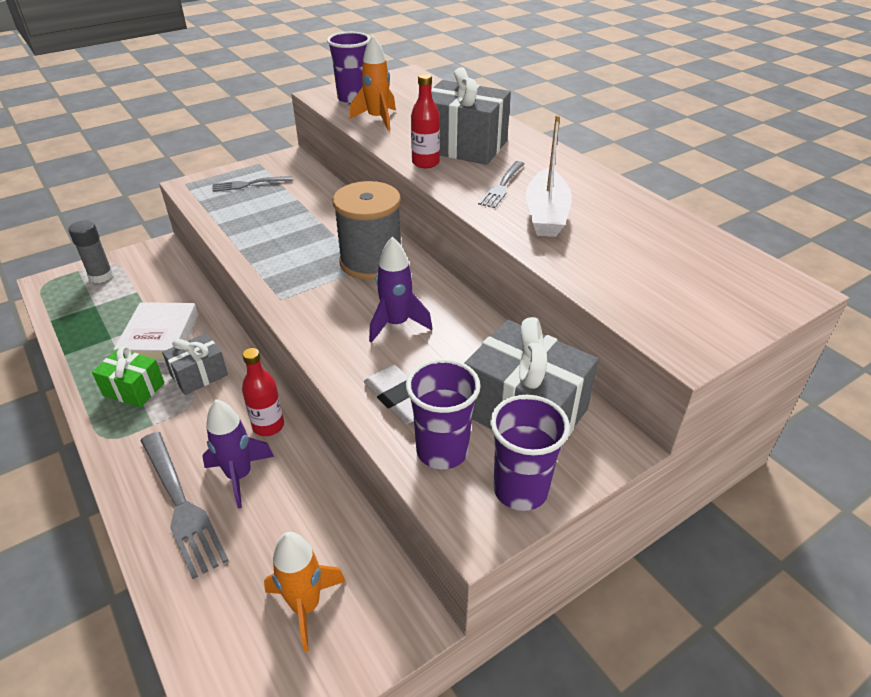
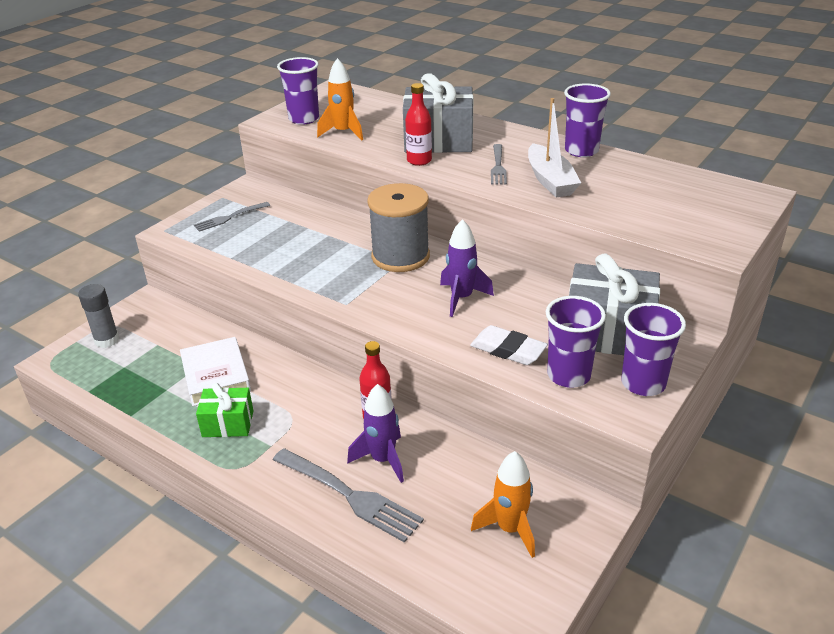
camera: 20 degrees left, 5 degrees down
grey gift [162,333,228,395] -> none
none -> purple cup [564,83,611,157]

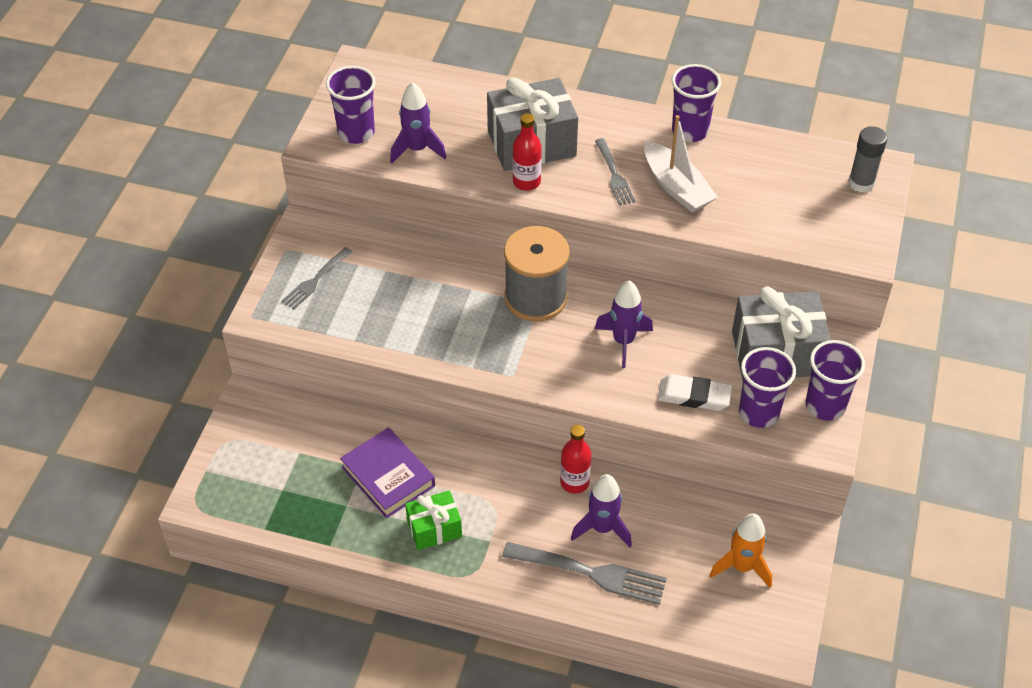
camera: 20 degrees left, 15 degrees up
grey glue stick [78,284,119,348] -> grey glue stick moved to [848,126,887,193]
white book [180,337,251,406] -> purple book [340,427,435,518]
orange rocket [317,58,363,141] -> purple rocket [390,82,447,163]

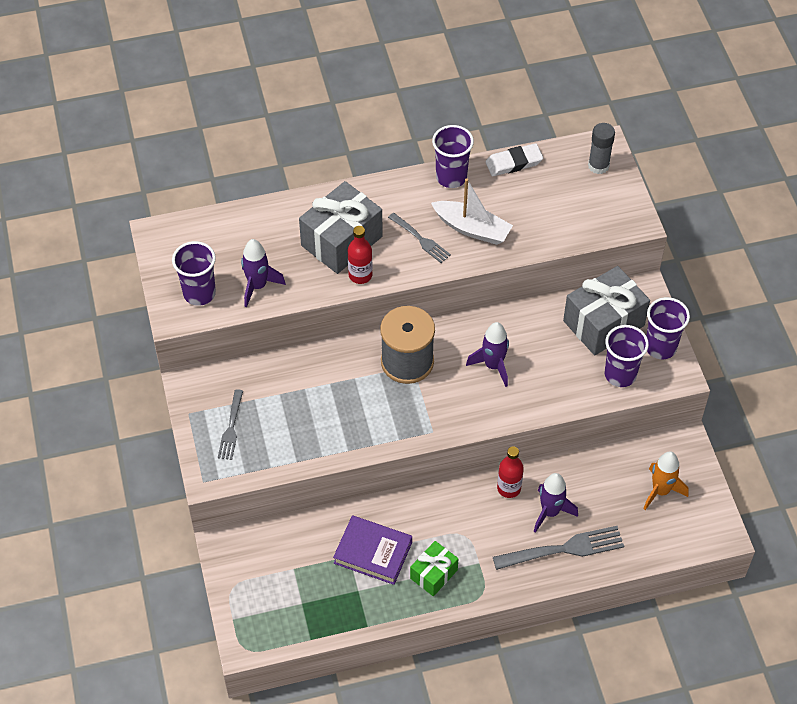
camera: 30 degrees left, 5 degrees up
white eraser [657,374,732,411] -> white eraser moved to [485,143,543,176]

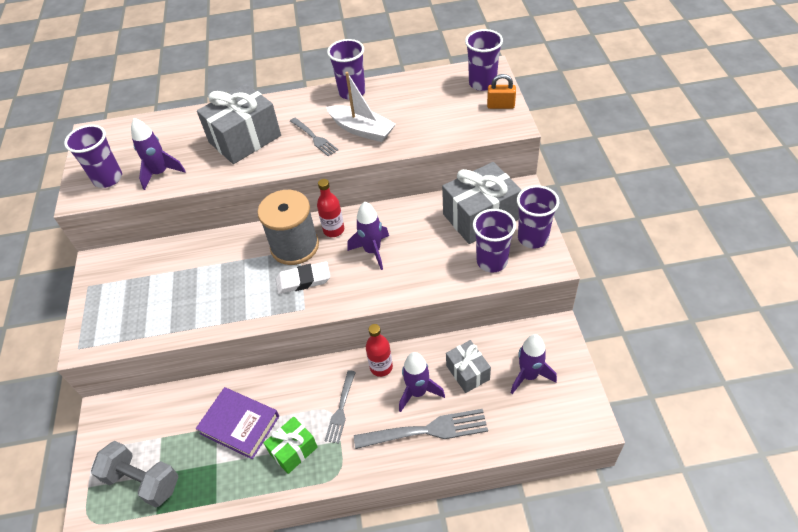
camera: 10 degrees right, 5 degrees down
grey fork [218,389,243,460] -> grey fork moved to [325,370,356,444]
red bottle [348,226,372,284] -> red bottle moved to [317,179,344,237]
white eraser [485,143,543,176] -> white eraser moved to [276,261,330,294]
grey glue stick [588,123,615,174] -> purple cup [465,29,503,91]
orange rocket [643,451,689,510] -> purple rocket [511,334,557,394]
none -> grey dumbbell [91,441,178,507]
none -> grey gift [446,340,491,393]
none -> orange padlock [487,74,516,109]

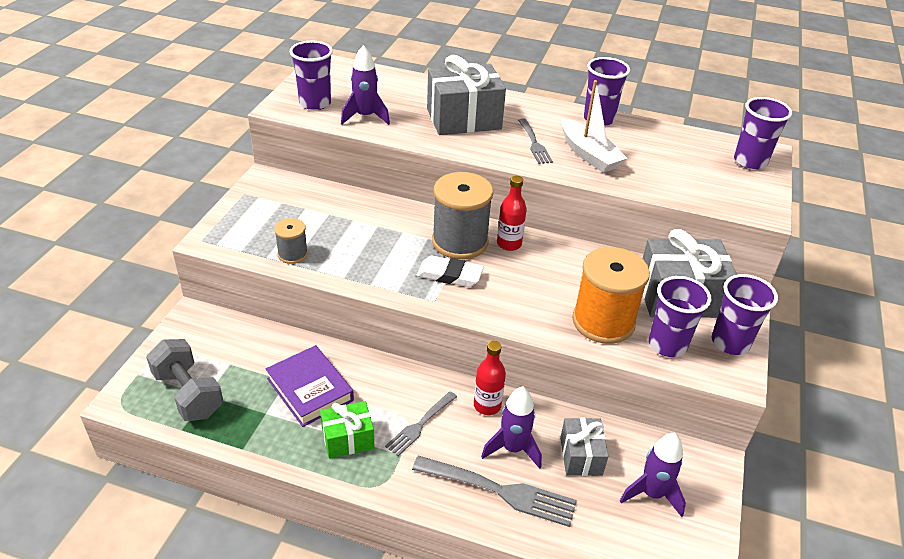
camera: 20 degrees right, 10 degrees down
purple rocket [347,202,389,270] -> none
orange padlock [487,74,516,109] -> none
none -> grey spool [274,218,308,264]
none -> orange spool [572,247,650,344]

